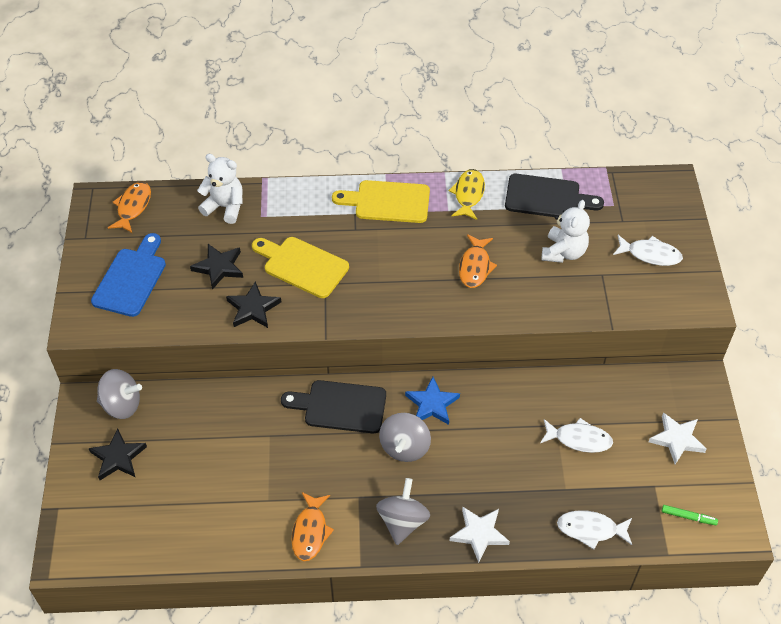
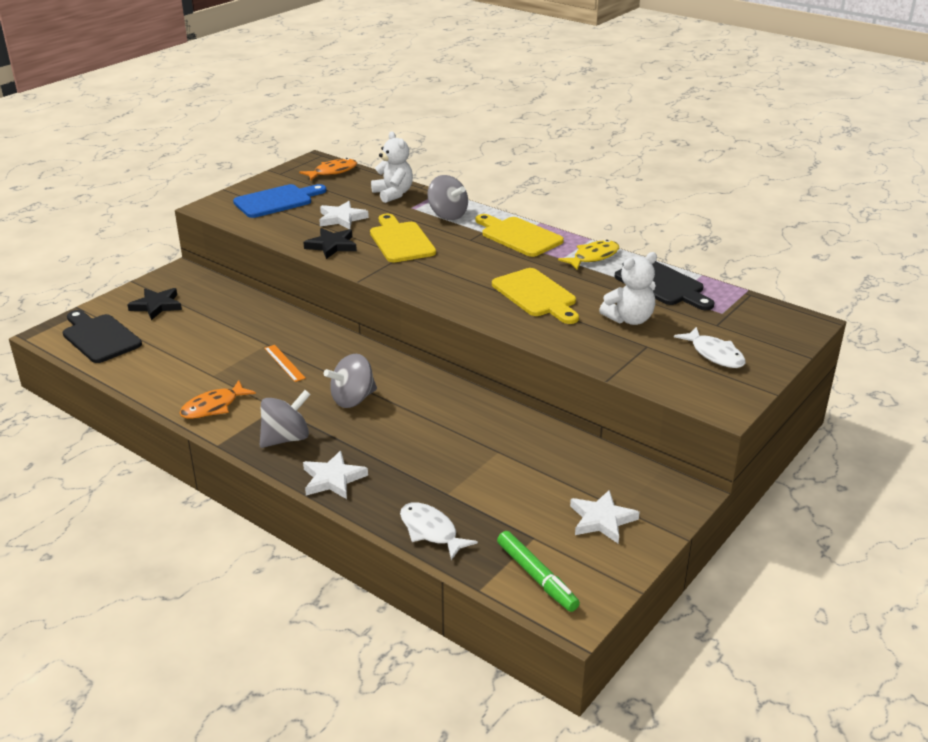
camera: 40 degrees right, 20 degrees down
grey spinning top [97,369,142,419] -> grey spinning top moved to [427,175,468,220]
black star [190,244,243,290] -> white star [319,201,369,229]
black cutting board [281,380,386,433] -> black cutting board moved to [62,310,142,363]
blue star [405,377,460,425] -> none
orange fish [459,234,497,288] -> yellow cutting board [492,268,579,324]
white fish [540,418,613,453] -> none
green marker [662,505,718,525] -> green marker [497,531,580,612], size x1.69
none -> orange ruler [264,345,306,382]

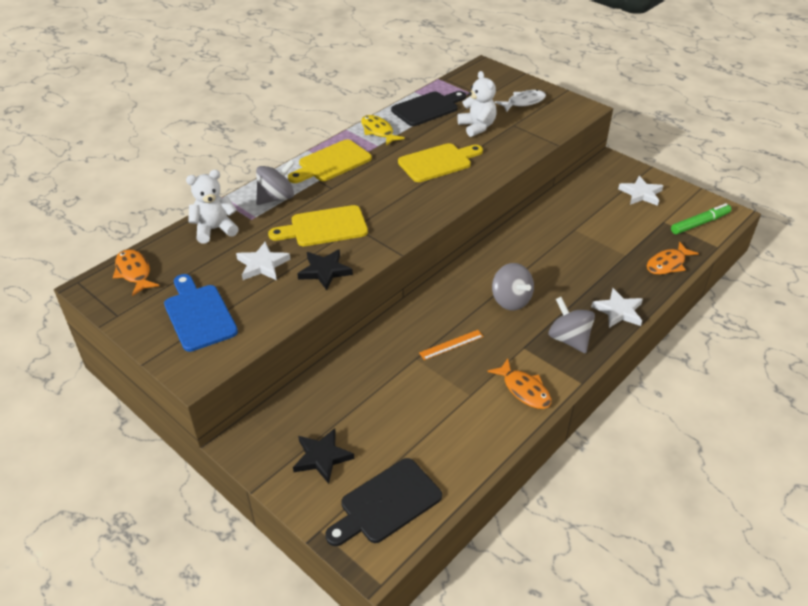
camera: 85 degrees left, 10 degrees up
white fish [400,503,478,560] -> orange fish [647,241,699,275]

